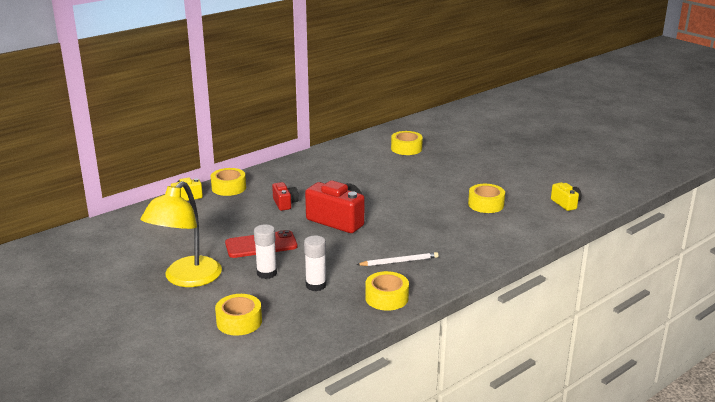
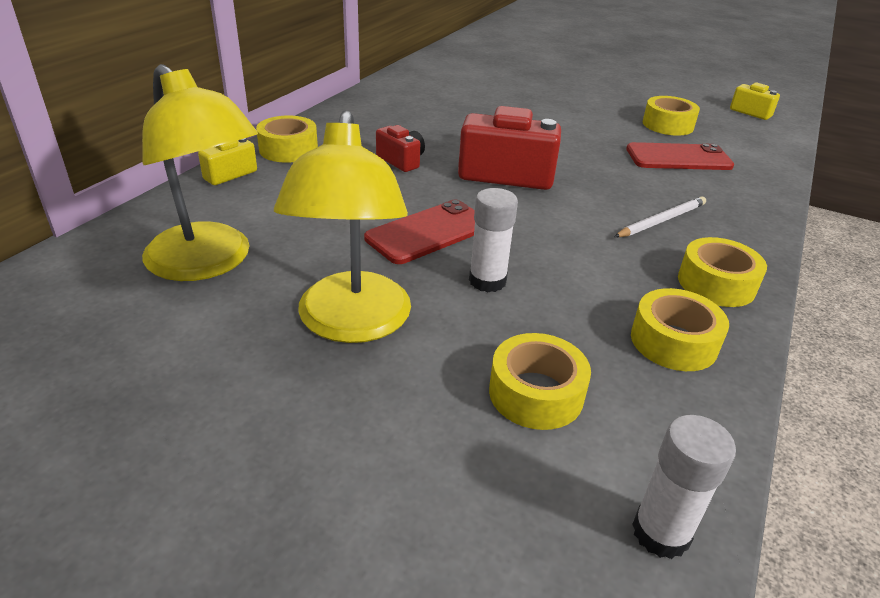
camera: 25 degrees left, 10 degrees up
white glue stick [304,236,326,291] -> white glue stick moved to [632,415,736,559]
yellow tape [391,131,423,155] -> yellow tape moved to [631,288,729,371]
none -> yellow lamp [142,64,258,281]
none -> red phone [626,142,734,170]

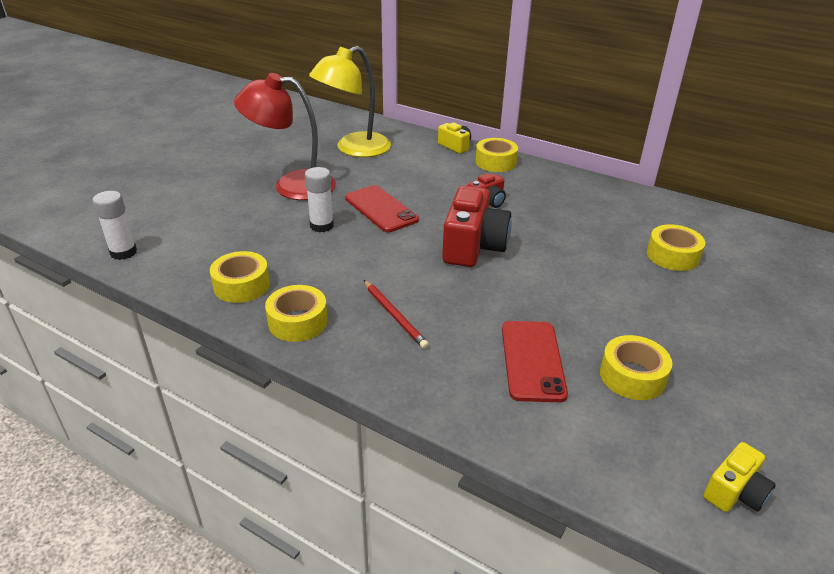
camera: 95 degrees right, 0 degrees up
yellow lamp [274,110,411,343] -> red lamp [234,73,336,200]
yellow tape [489,333,591,430] -> yellow tape moved to [647,224,705,271]
white pencil [614,196,706,237] -> red pencil [364,280,429,349]

